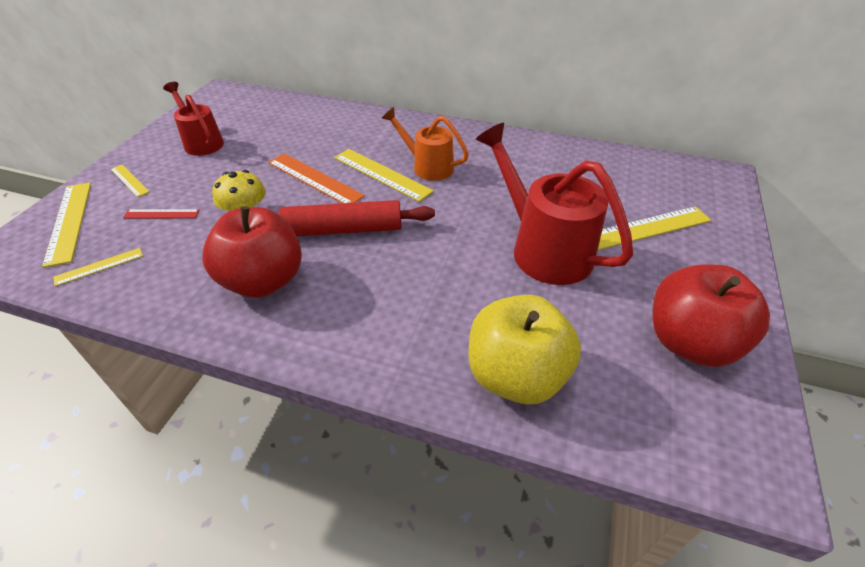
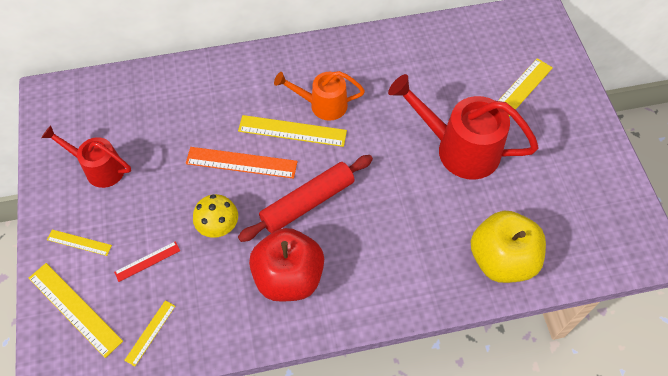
camera: 30 degrees left, 15 degrees up
red apple [653,265,770,367] -> none

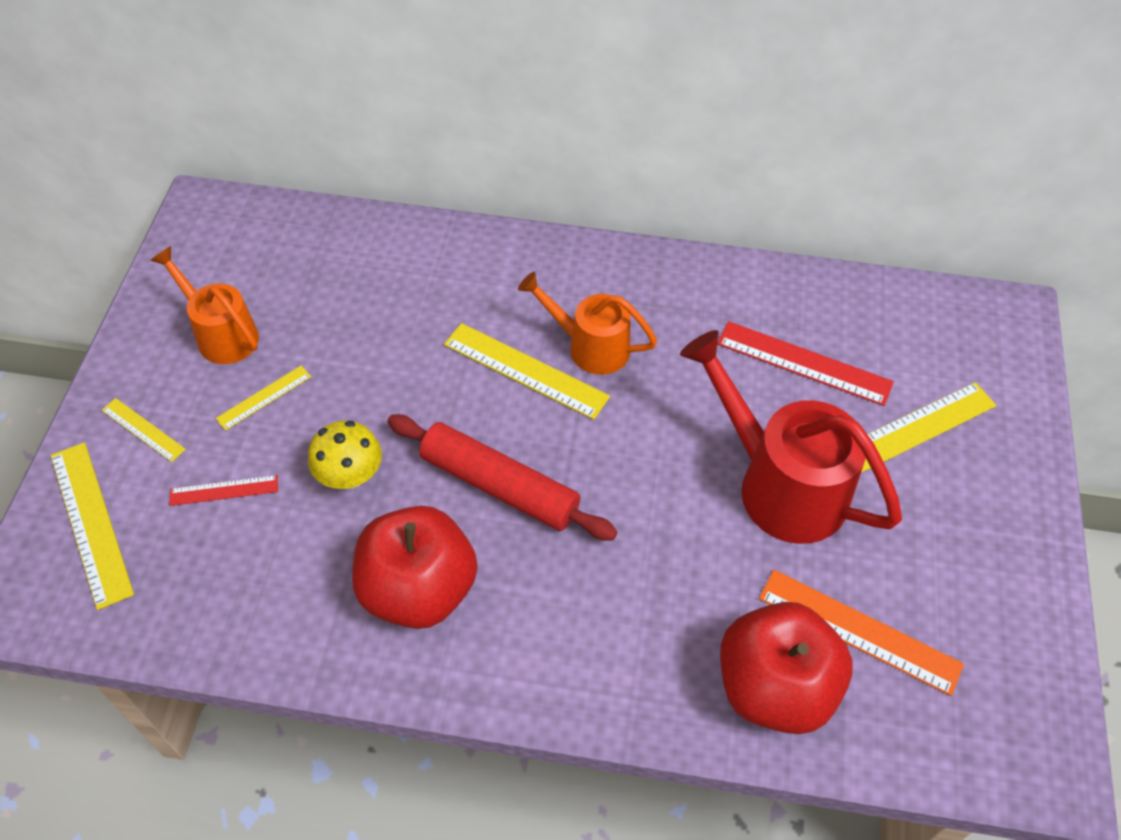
camera: 20 degrees right, 5 degrees down
red watering can [41,125,131,188] -> orange watering can [150,246,259,364]
yellow ruler [124,300,175,366] -> yellow ruler moved to [216,366,311,431]
orange ruler [186,147,297,179] -> orange ruler moved to [759,570,964,696]
red rolling pin [238,155,373,242] -> red rolling pin turned 45 degrees clockwise [387,414,617,541]
yellow apple [471,211,546,283] -> red apple [720,602,853,734]
none -> red ruler [717,321,894,406]

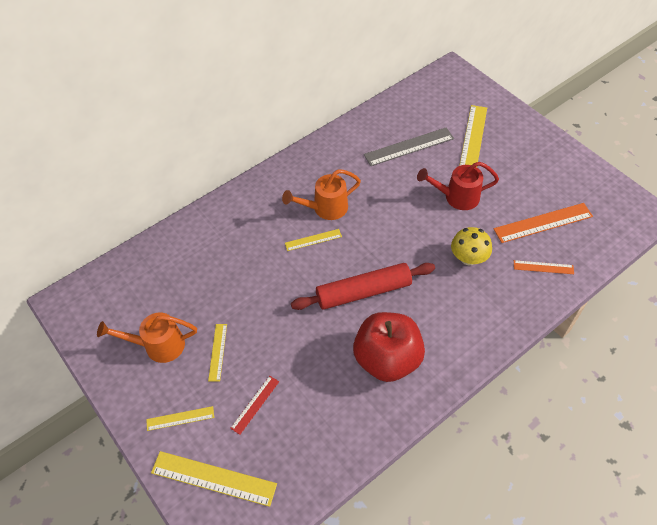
camera: 45 degrees left, 0 degrees up
yellow mushroom [308,421,382,489] -> yellow mushroom moved to [451,227,492,265]
yellow ruler [444,323,610,420] -> yellow ruler [285,229,342,251], size x0.56
red watering can [680,330,902,544] -> red watering can [417,162,499,210], size x0.61
red ruler [717,321,894,406] -> grey ruler [364,127,454,166]
red apple [720,602,853,734] -> orange ruler [514,260,574,274]

